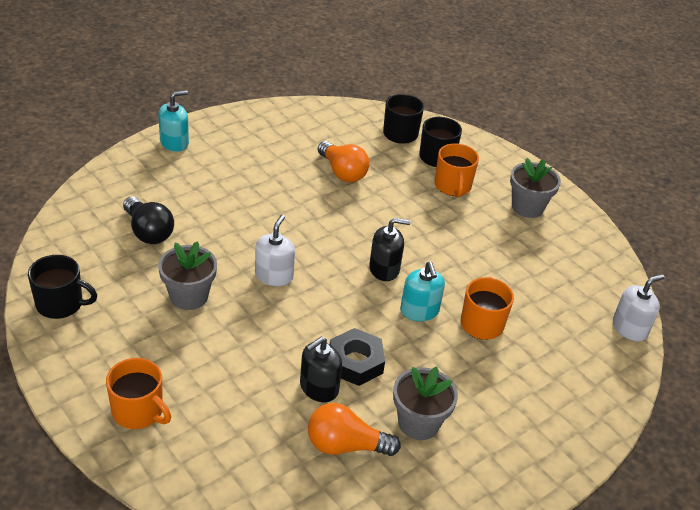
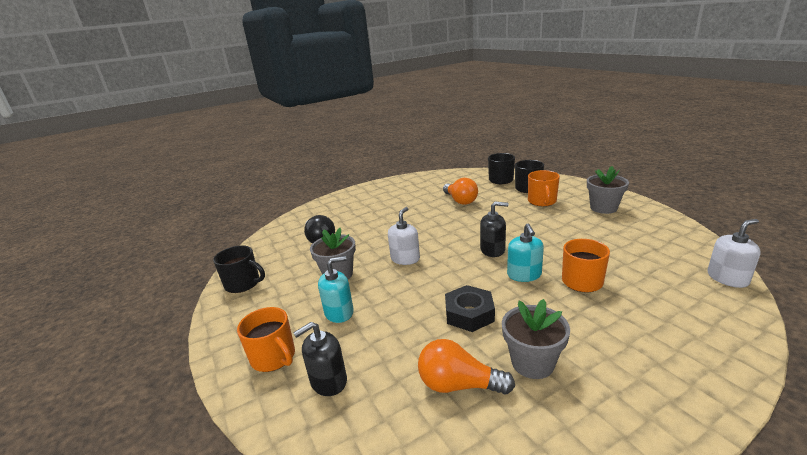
camera: 15 degrees right, 15 degrees down
turquoise soap dispenser [158,90,189,152] -> turquoise soap dispenser moved to [318,256,354,323]
black soap dispenser [300,337,342,402] -> black soap dispenser moved to [293,322,347,396]

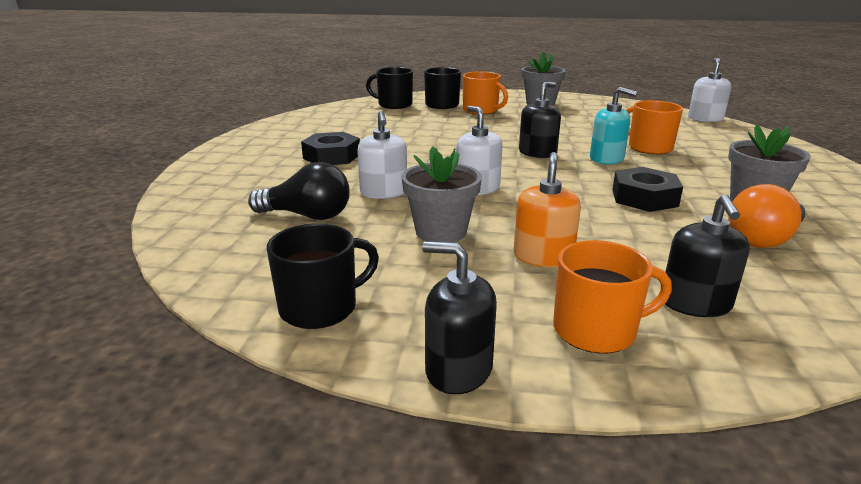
camera: 55 degrees left, 0 degrees up
turquoise soap dispenser [318,256,354,323] -> orange soap dispenser [514,152,581,267]
orange light bulb [443,178,478,205] -> none
none -> black nut [301,132,360,165]
none -> white soap dispenser [357,111,407,199]
none -> black soap dispenser [422,241,497,394]

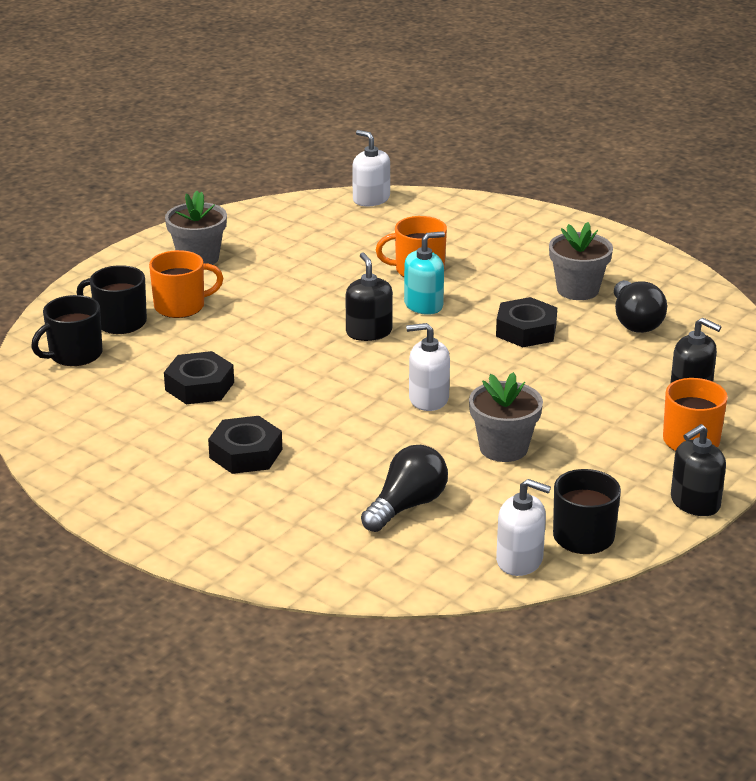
camera: 60 degrees left, 5 degrees up
white soap dispenser [357,111,407,199] -> white soap dispenser moved to [496,479,551,576]
orange soap dispenser [514,152,581,267] -> none
orange light bulb [728,184,806,248] -> black light bulb [614,280,667,333]
none -> black nut [164,351,234,404]

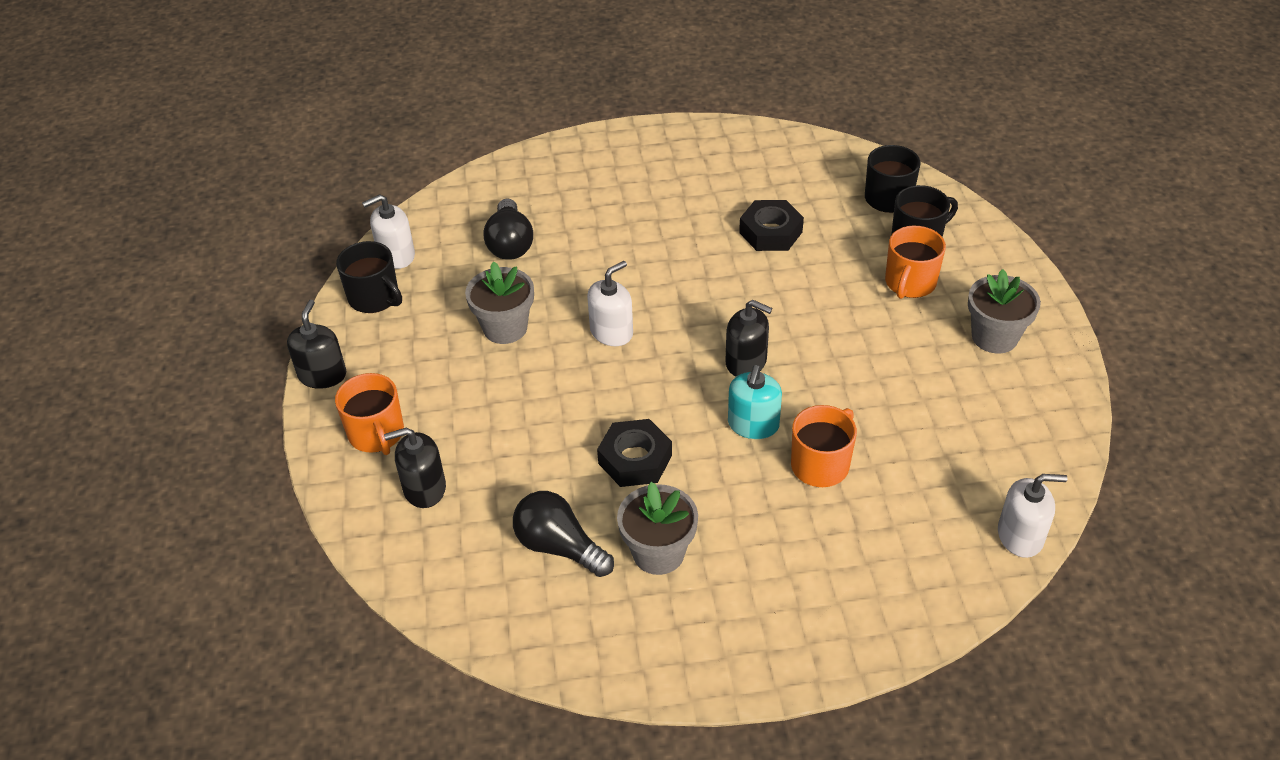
camera: 135 degrees right, 15 degrees up
black nut [208,416,282,474] -> none

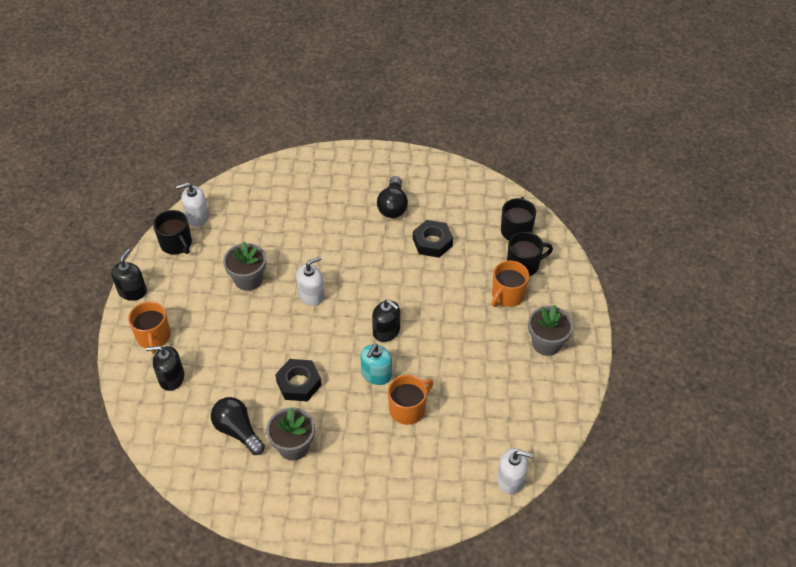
camera: 10 degrees right, 5 degrees up
black light bulb [484,198,533,260] -> black light bulb moved to [377,176,408,218]

